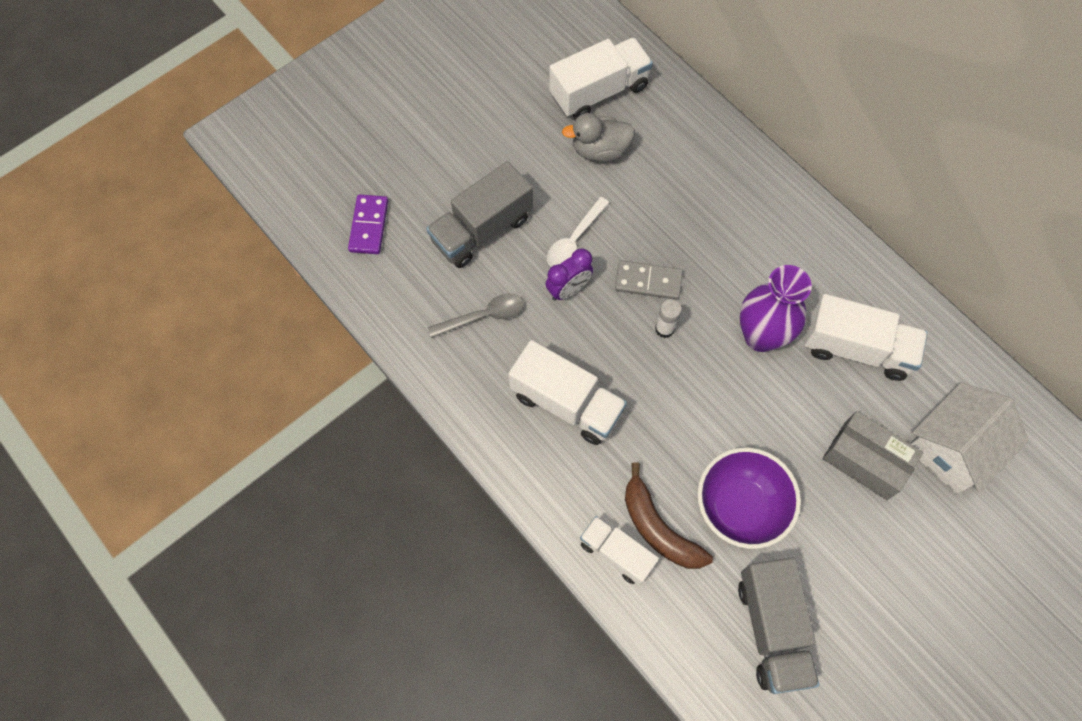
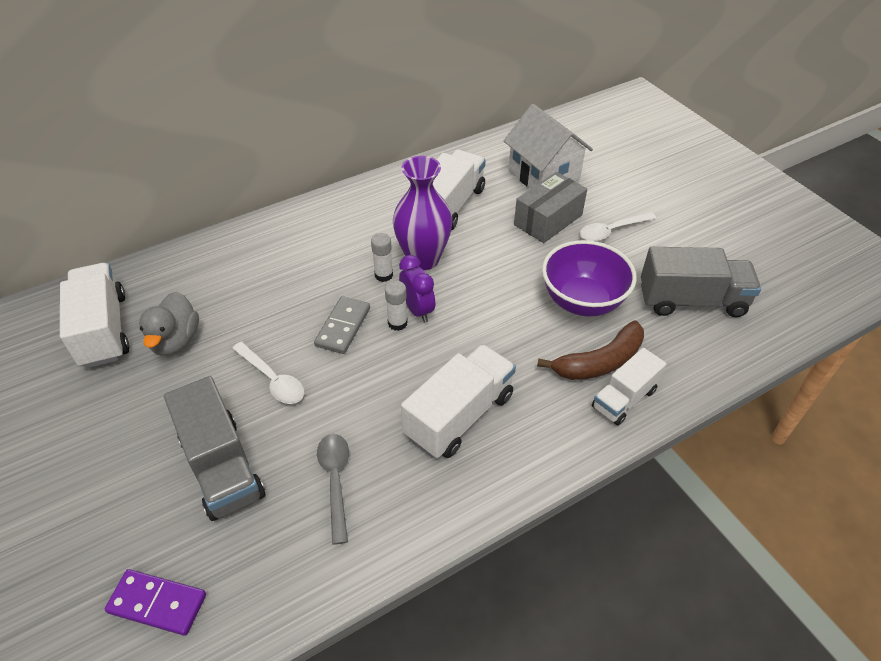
camera: 80 degrees left, 20 degrees down
purple clock [545,248,593,301] -> purple clock moved to [399,255,435,323]
none -> white glue stick [371,233,393,282]
none -> white spoon [580,212,656,241]

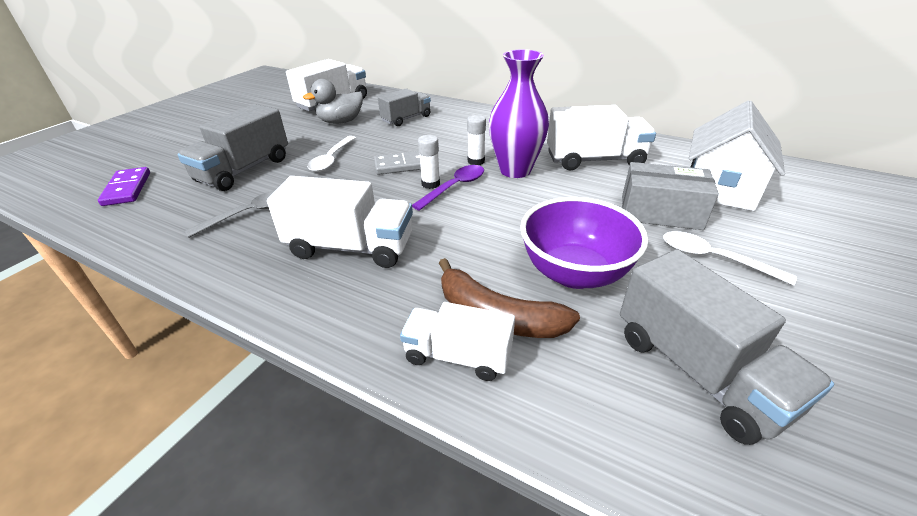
camera: 60 degrees right, 10 degrees down
purple clock [399,255,435,323] -> purple spoon [412,165,484,211]
none -> grey truck [378,88,431,126]

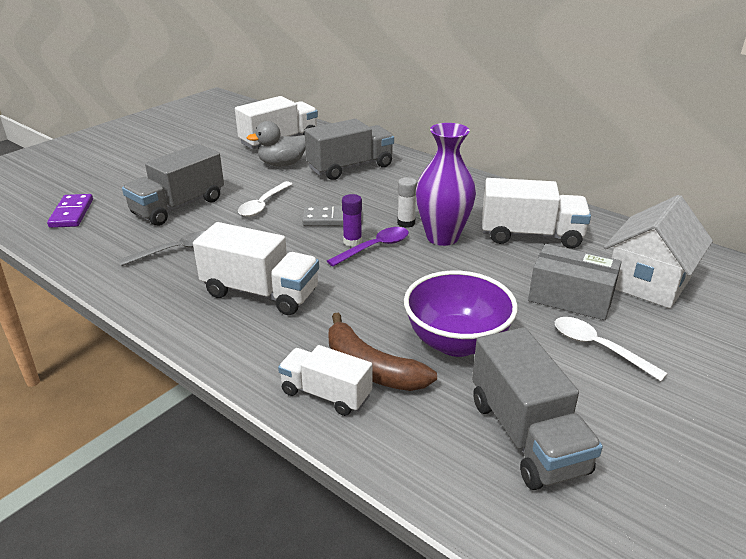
camera: 10 degrees right, 5 degrees down
grey truck [378,88,431,126] -> grey truck [305,119,394,180], size x1.56
white glue stick [418,135,440,189] -> purple glue stick [342,194,362,247]

